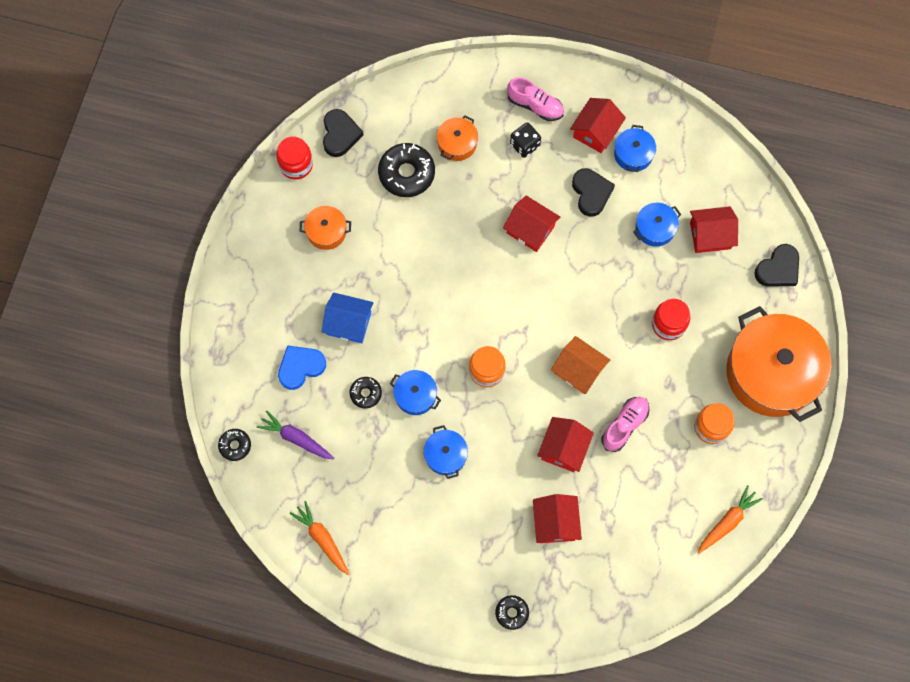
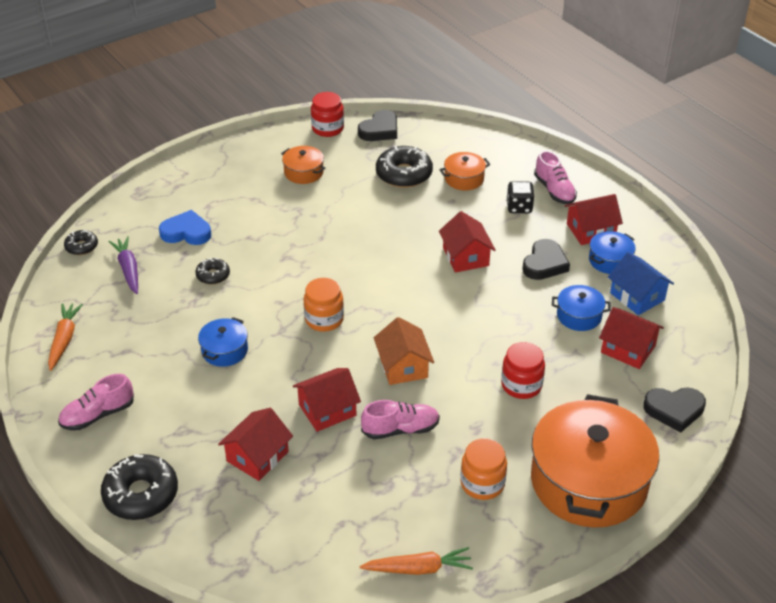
camera: 40 degrees right, 30 degrees down
blue house [322,292,374,343] -> blue house moved to [608,252,674,315]
blue pot [390,370,441,415] -> none
black donut [495,595,529,630] -> black donut [101,454,178,520], size x1.85
none -> pink shoe [58,374,134,430]

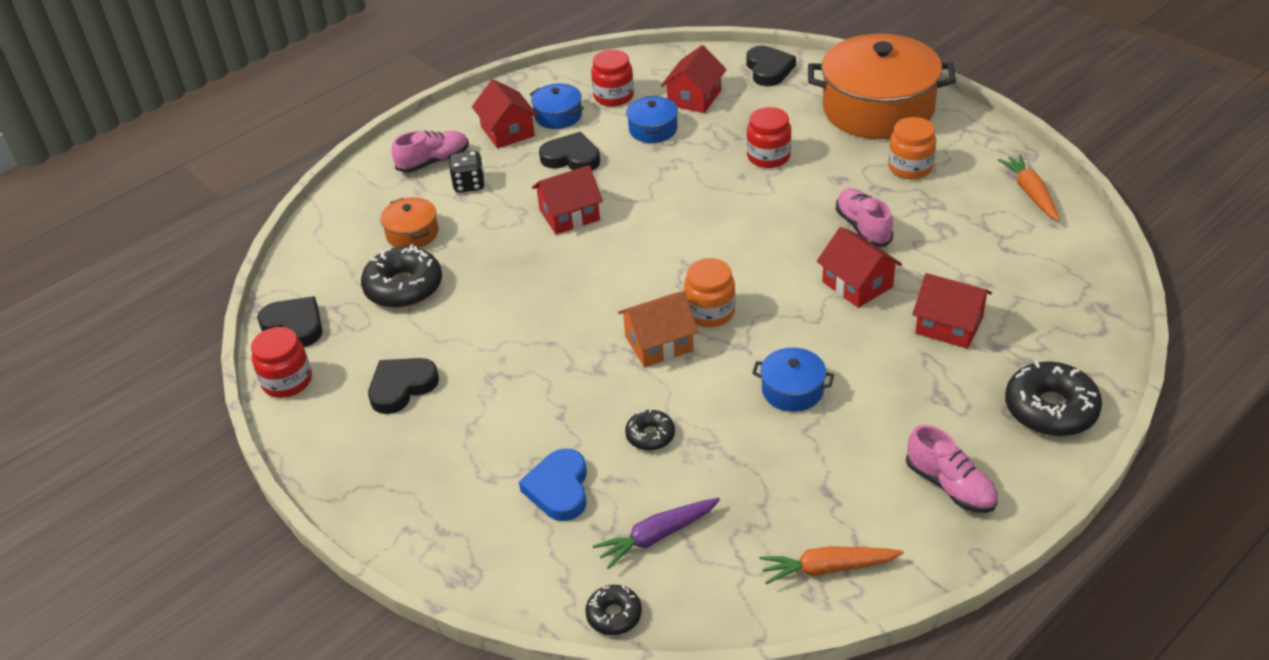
camera: 95 degrees left, 0 degrees up
orange pot [281,146,325,184] -> black heart [368,358,439,414]
orange house [374,317,434,385] -> orange house moved to [618,291,698,367]
blue house [608,252,674,315] -> red jar [591,50,634,107]

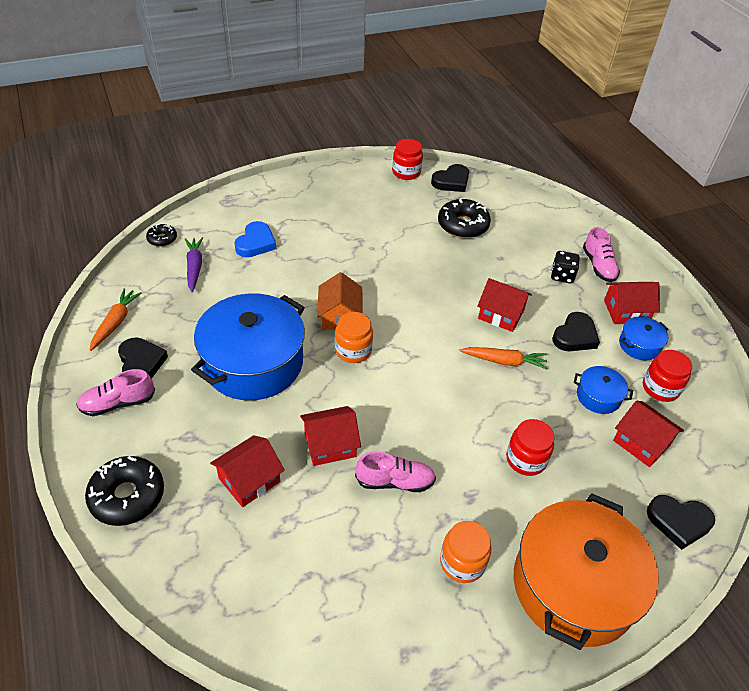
camera: 105 degrees right, 5 degrees up
black heart [368,358,439,414] -> black heart moved to [118,338,168,379]
orange pot [380,197,439,248] -> none
blue heart [519,448,587,521] -> blue heart turned 90 degrees clockwise [234,221,276,257]
red house [532,165,603,234] -> red house turned 60 degrees counterclockwise [477,278,532,332]
black donut [625,409,675,451] -> none
blue pot [752,347,834,412] -> blue pot [191,293,305,400], size x2.27
orange carrot [998,154,1060,221] -> orange carrot moved to [459,347,547,369]

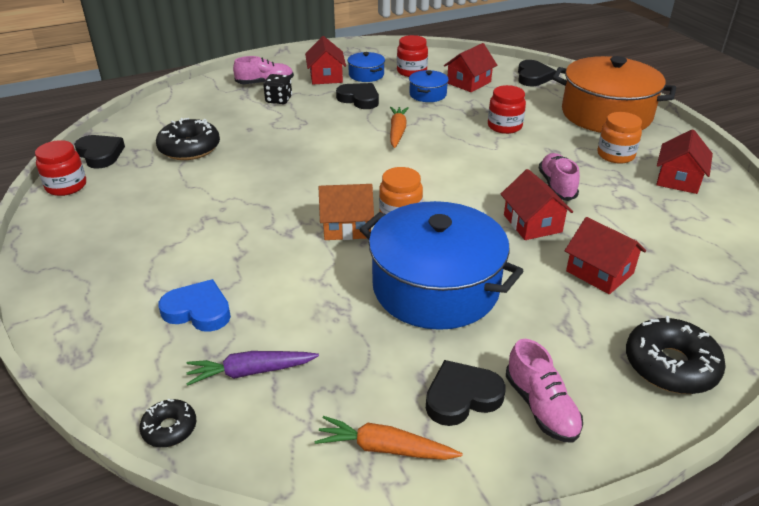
camera: 90 degrees left, 10 degrees down
red house [477,278,532,332] -> red house moved to [656,129,713,194]

